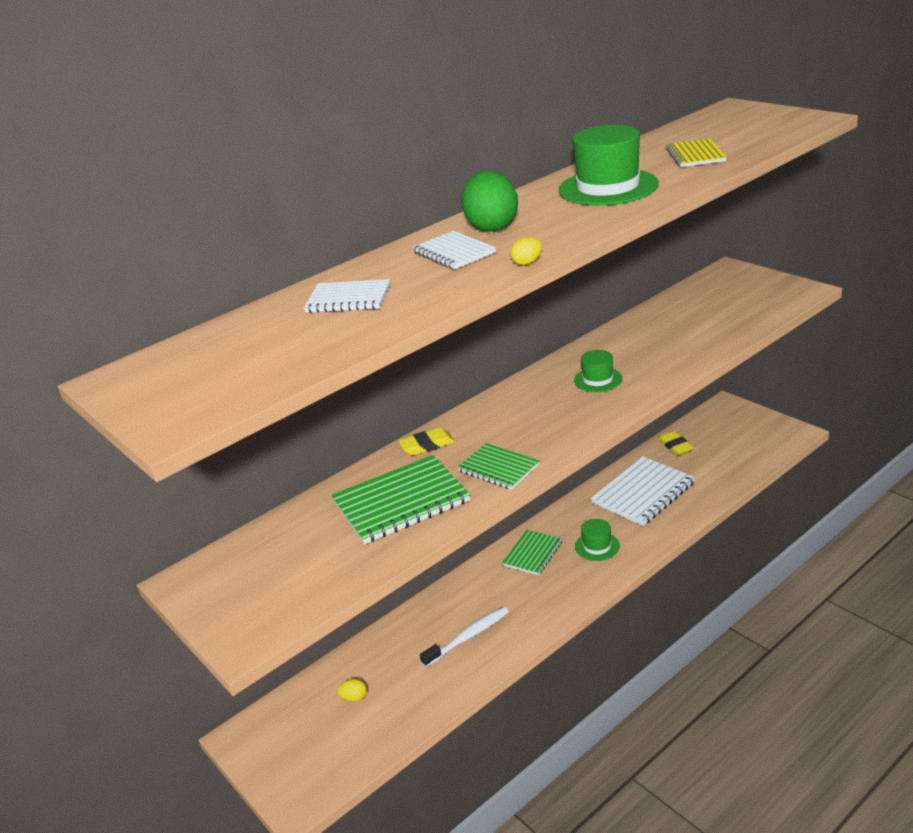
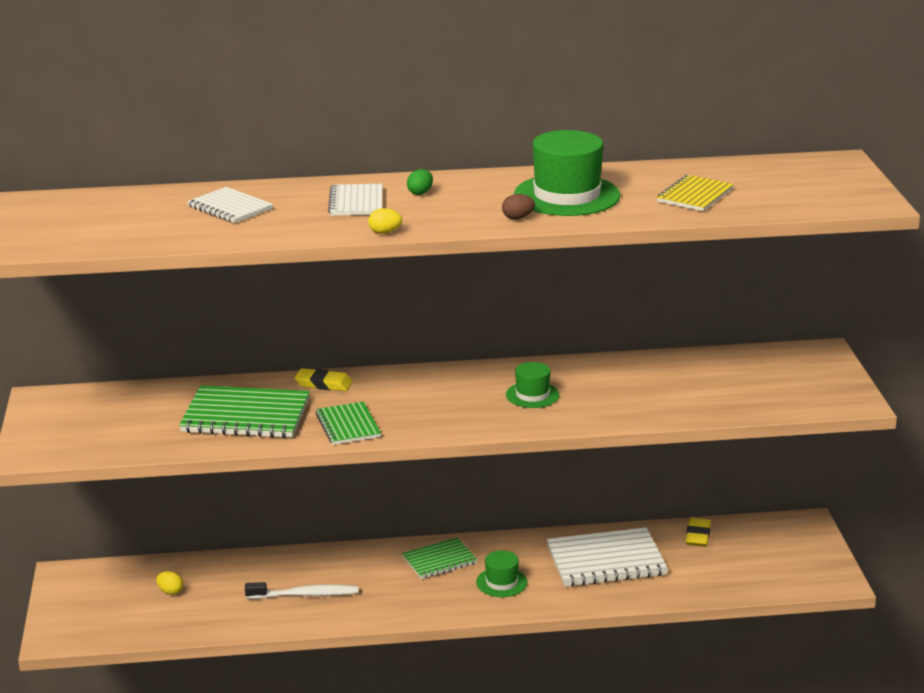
camera: 30 degrees right, 5 degrees down
green egg [461,171,518,231] -> green egg [407,169,433,195], size x0.43
none -> brown egg [502,194,535,219]

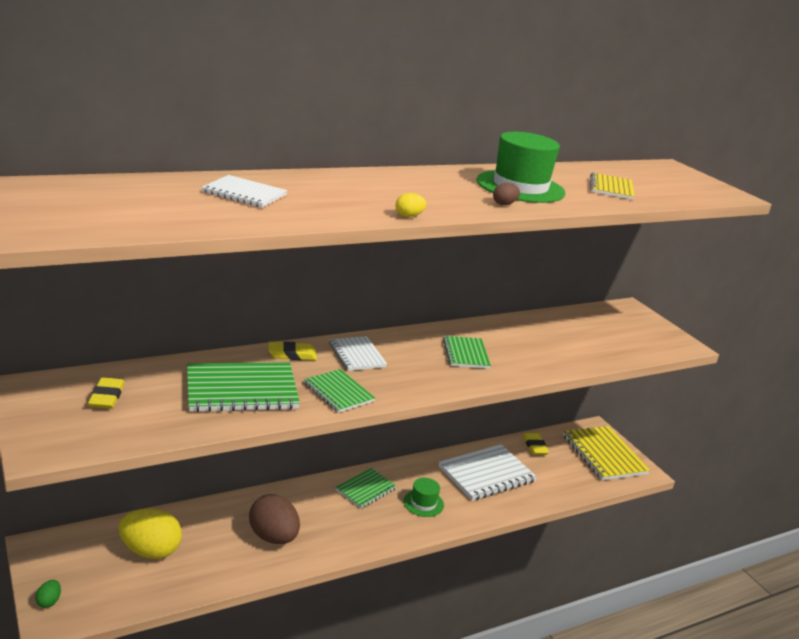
camera: 25 degrees left, 0 degrees up
yellow egg [156,571,183,595] -> yellow egg [118,509,182,559], size x2.32
white toothbrush [245,582,358,599] -> brown egg [249,494,300,544]
white notebook [328,184,382,216] -> white notebook moved to [329,336,387,371]
green egg [407,169,433,195] -> green egg moved to [35,580,61,608]
green hat [506,362,559,408] -> green notebook [443,336,491,369]
none -> yellow eraser [88,377,125,409]
none -> yellow notebook [563,426,650,480]

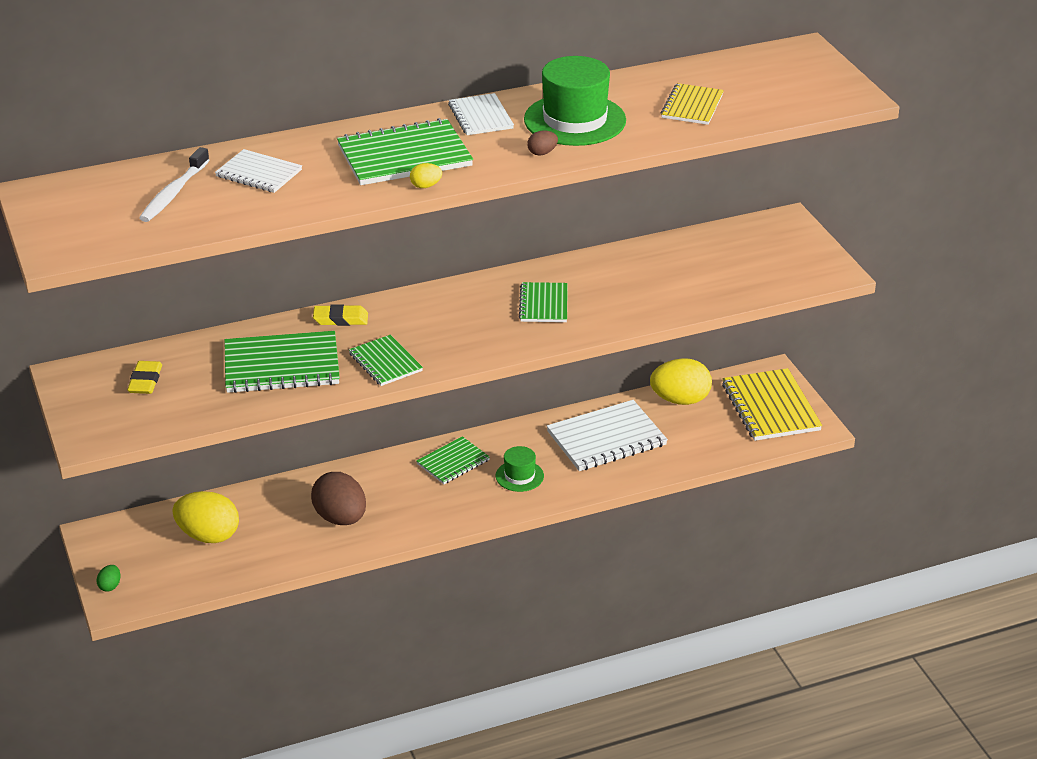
camera: 10 degrees right, 10 degrees up
white notebook [329,336,387,371] -> white notebook moved to [448,93,514,135]
yellow eraser [523,433,549,455] -> yellow egg [650,358,712,405]
none -> white toothbrush [139,147,209,222]
none -> green notebook [337,118,473,185]

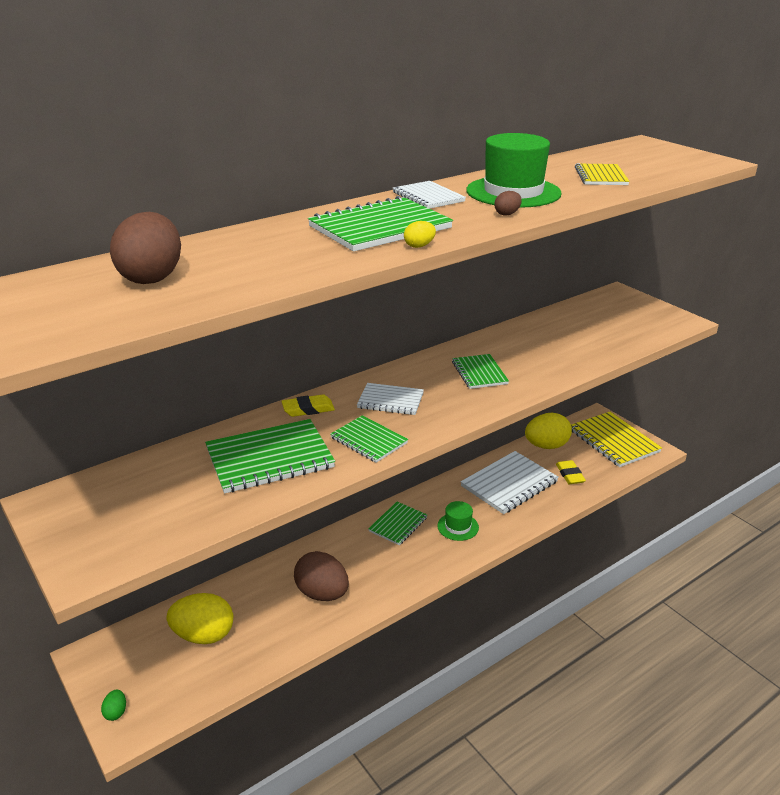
camera: 15 degrees left, 5 degrees down
yellow eraser [127,361,162,394] -> yellow eraser moved to [556,460,586,484]
white toothbrush [139,147,209,222] -> brown egg [110,212,181,284]
white notebook [215,149,302,193] -> white notebook moved to [357,383,424,415]

